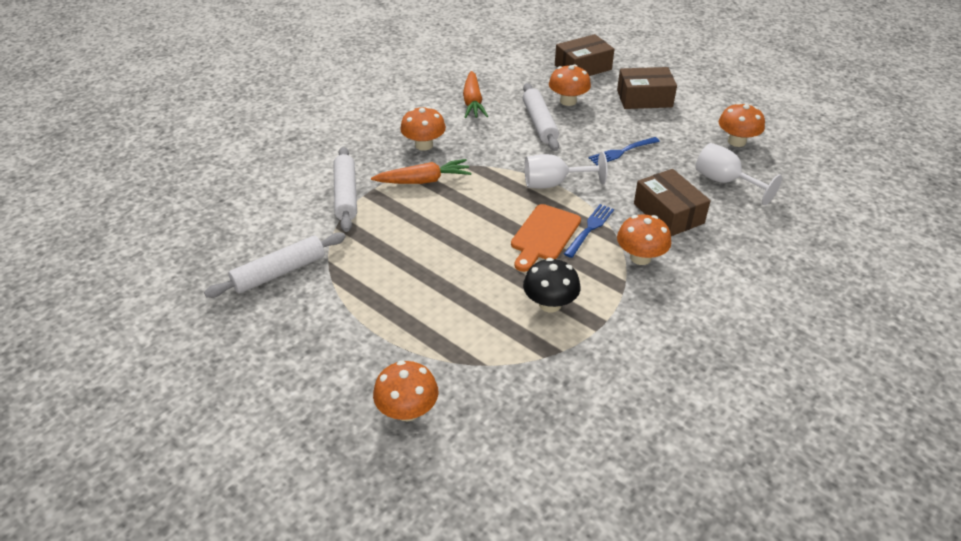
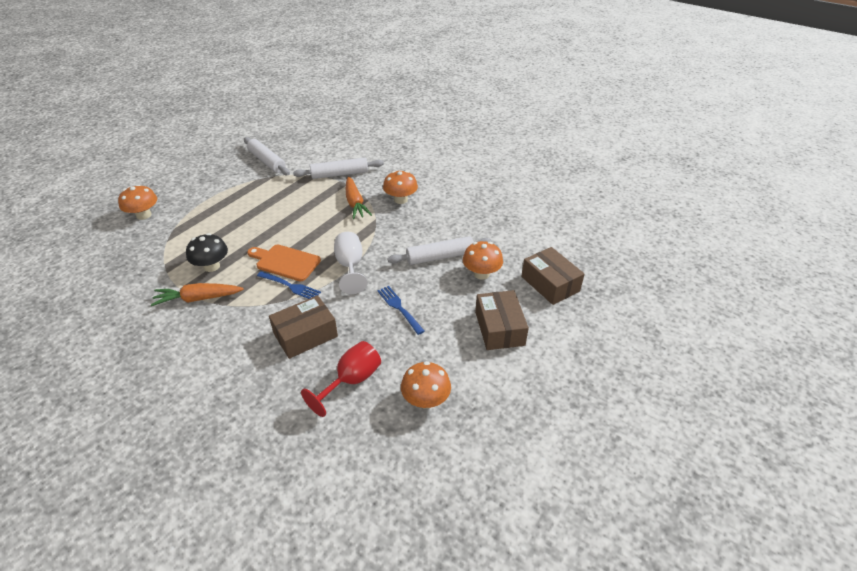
camera: 85 degrees right, 0 degrees up
orange carrot [463,71,488,118] -> orange carrot moved to [151,283,244,306]
orange mushroom [617,214,671,265] -> none
white goblet [696,143,782,205] -> red goblet [301,341,381,417]

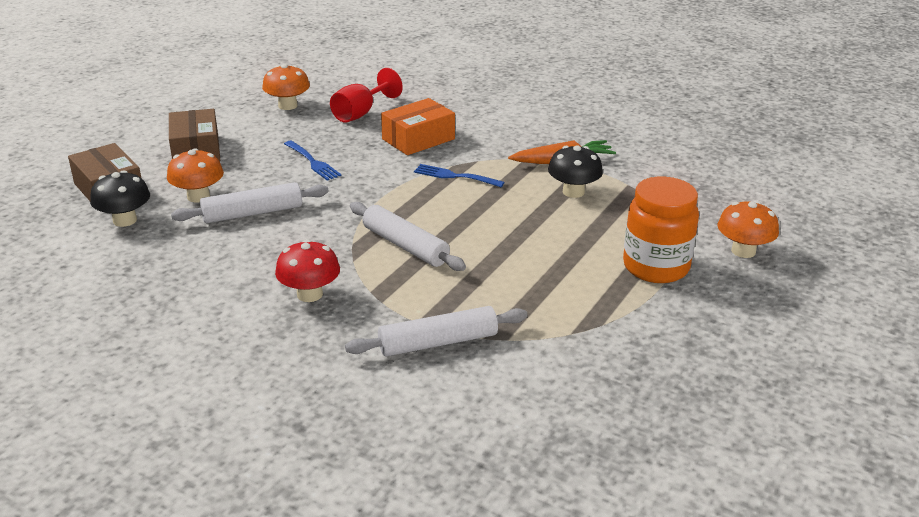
camera: 175 degrees right, 10 degrees down
white rolling pin [244,137,290,175] -> white rolling pin moved to [350,202,466,271]
orange cutting board [247,245,321,281] -> none
brown box [269,295,338,359] -> orange box [381,98,455,155]
white goblet [334,232,368,294] -> none
orange carrot [346,177,372,219] -> none
orange mushroom [383,171,418,204] -> red mushroom [275,239,340,302]
none -> black mushroom [90,170,150,227]
none -> orange jar [623,177,699,283]

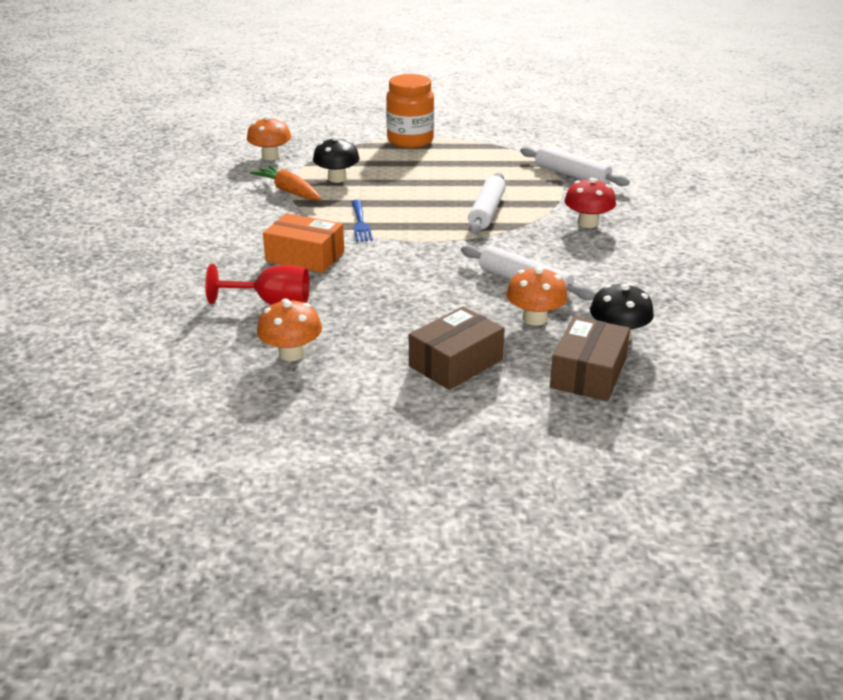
camera: 120 degrees left, 0 degrees up
blue fork [284,141,342,181] -> none
orange mushroom [718,201,779,258] -> orange mushroom moved to [247,116,291,160]

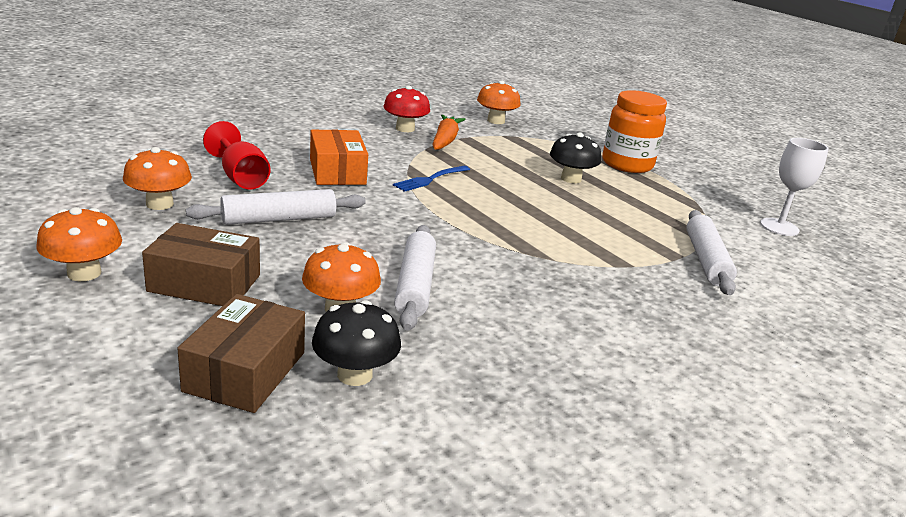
camera: 50 degrees right, 5 degrees down
black mushroom [313,136,360,183] -> black mushroom moved to [550,132,601,183]
white rolling pin [468,173,506,234] -> white rolling pin moved to [186,189,366,225]
brown box [550,316,630,401] -> brown box turned 60 degrees counterclockwise [177,294,305,413]
red mushroom [564,178,616,228] -> red mushroom moved to [383,85,430,132]
none -> orange mushroom [36,207,122,281]
none -> white goblet [760,138,829,236]

